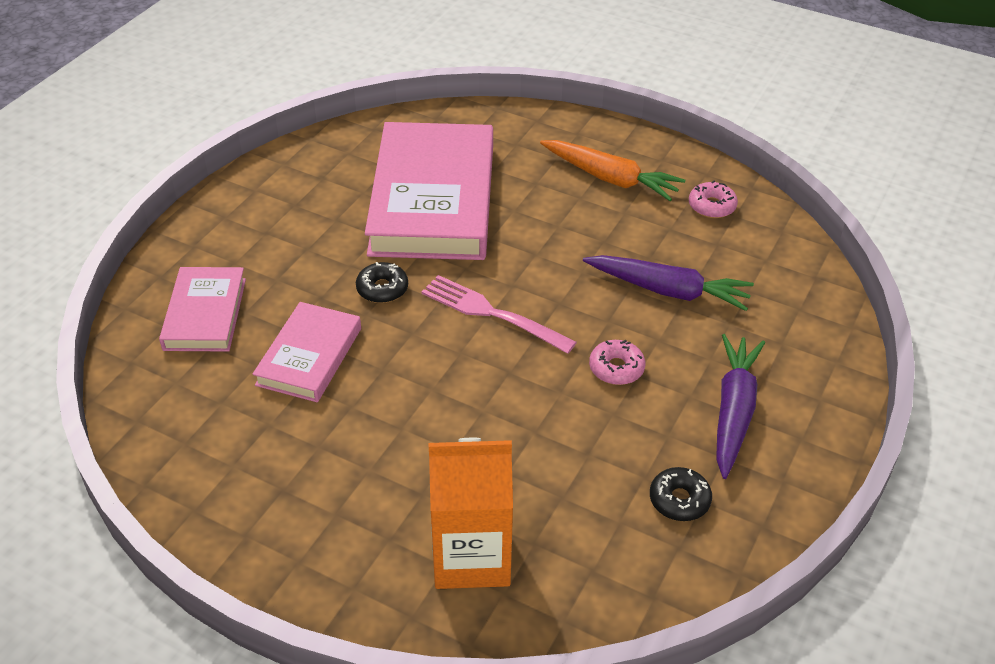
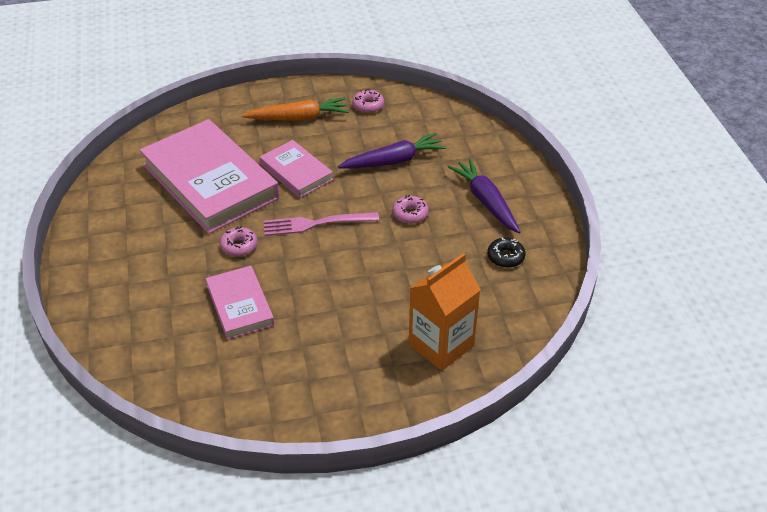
camera: 40 degrees left, 0 degrees up
pink book [159,267,246,352] -> pink book moved to [260,140,333,198]
black donut [356,262,408,303] -> pink donut [220,226,257,256]

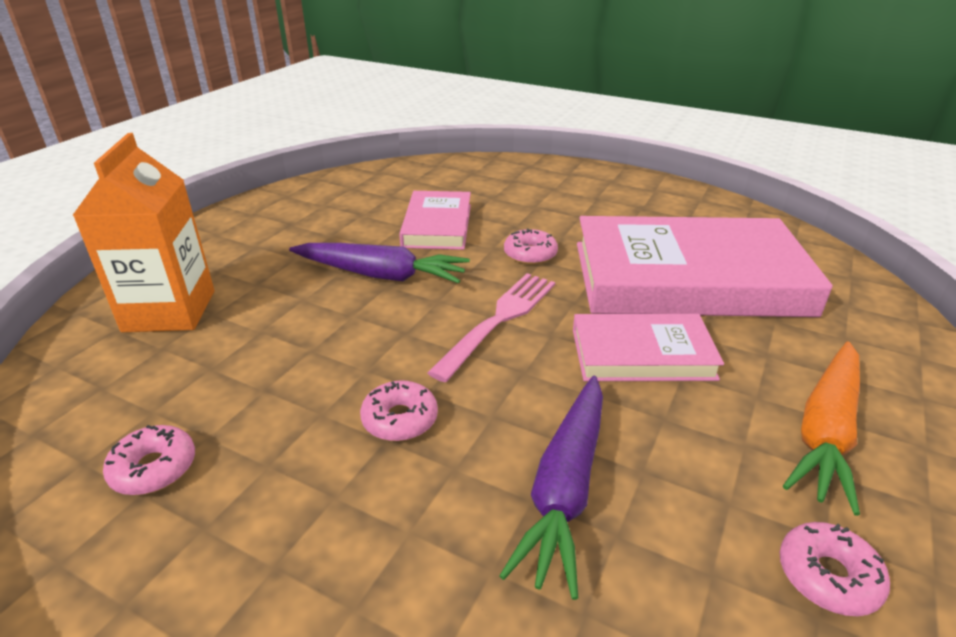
camera: 130 degrees right, 10 degrees down
pink book [206,266,275,340] -> pink book turned 75 degrees clockwise [399,191,471,250]
purple carrot [448,158,520,233] -> purple carrot moved to [289,243,470,283]
black donut [487,238,525,268] -> pink donut [103,425,195,495]

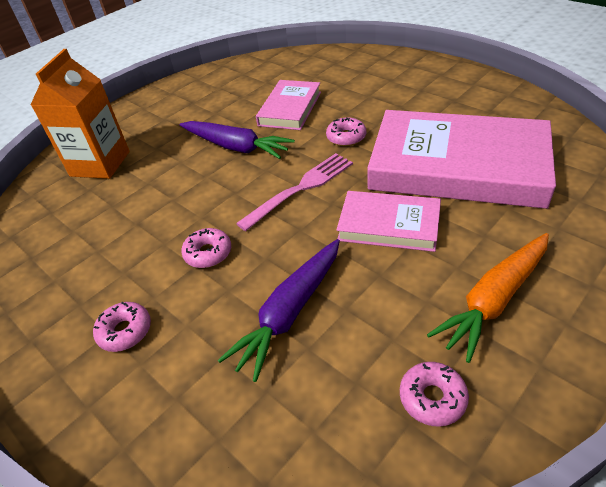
camera: 20 degrees right, 10 degrees up
pink donut [103,425,195,495] -> pink donut moved to [93,302,151,352]

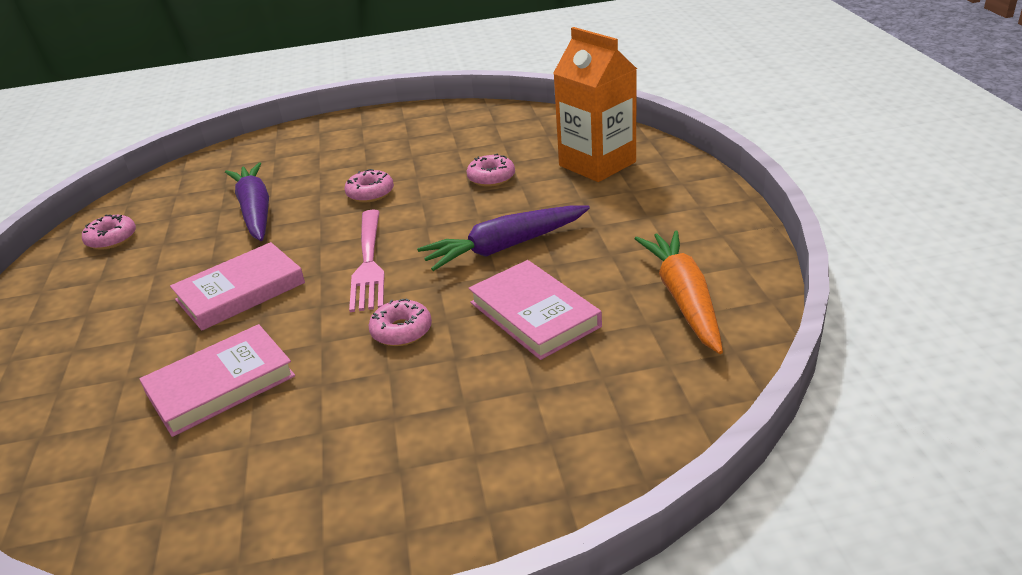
camera: 125 degrees right, 10 degrees down
pink donut [93,302,151,352] -> pink donut moved to [466,153,515,187]
pink book [367,110,556,209] -> pink book [139,324,295,437], size x0.52
orange carrot [427,233,549,363] -> orange carrot moved to [634,230,723,354]

